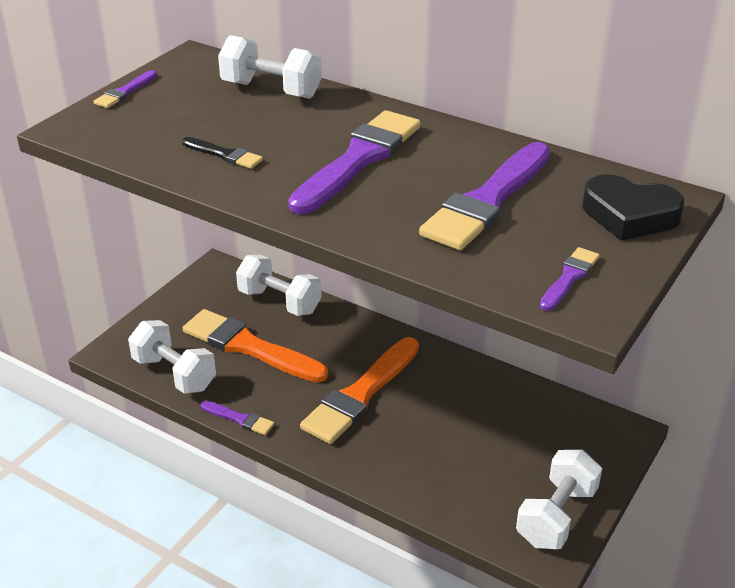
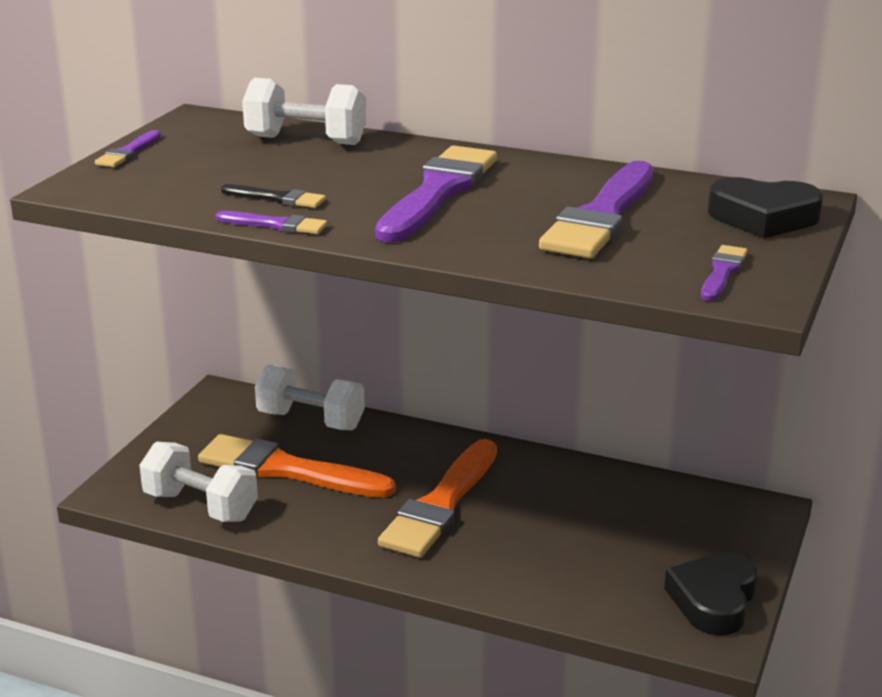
camera: 10 degrees left, 10 degrees down
purple brush [201,401,275,435] -> purple brush moved to [216,211,327,234]
white dumbbell [516,450,602,549] -> black heart [664,552,757,636]

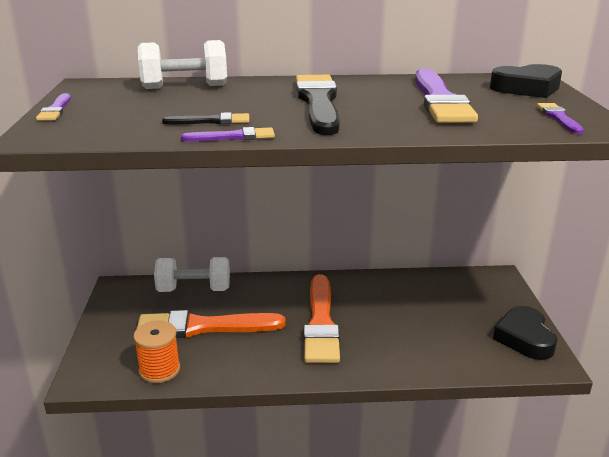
camera: 25 degrees left, 0 degrees up
white dumbbell [139,442,258,522] -> orange spool [133,321,180,383]
purple brush [375,146,497,243] -> black brush [296,75,340,135]

